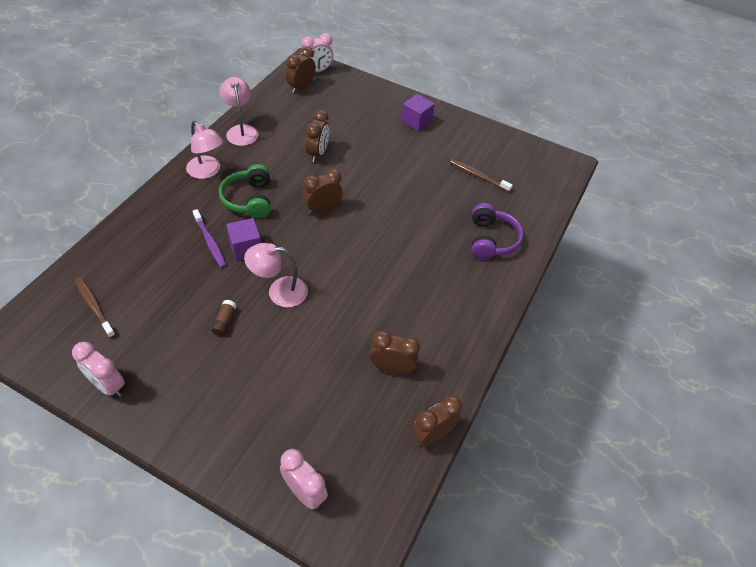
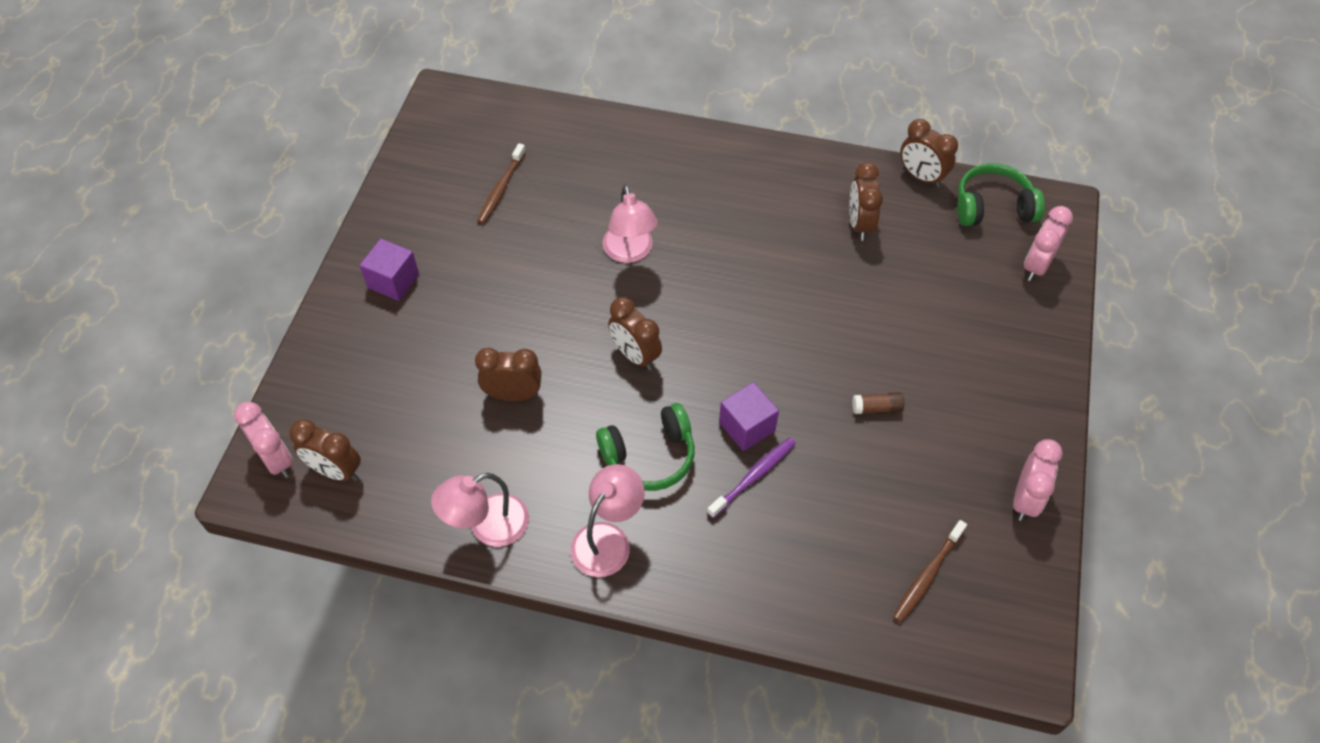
camera: 100 degrees left, 5 degrees up
pink lamp [244,243,308,307] -> pink lamp moved to [602,185,658,263]
purple headphones [471,203,524,259] -> none
none -> green headphones [957,163,1045,226]

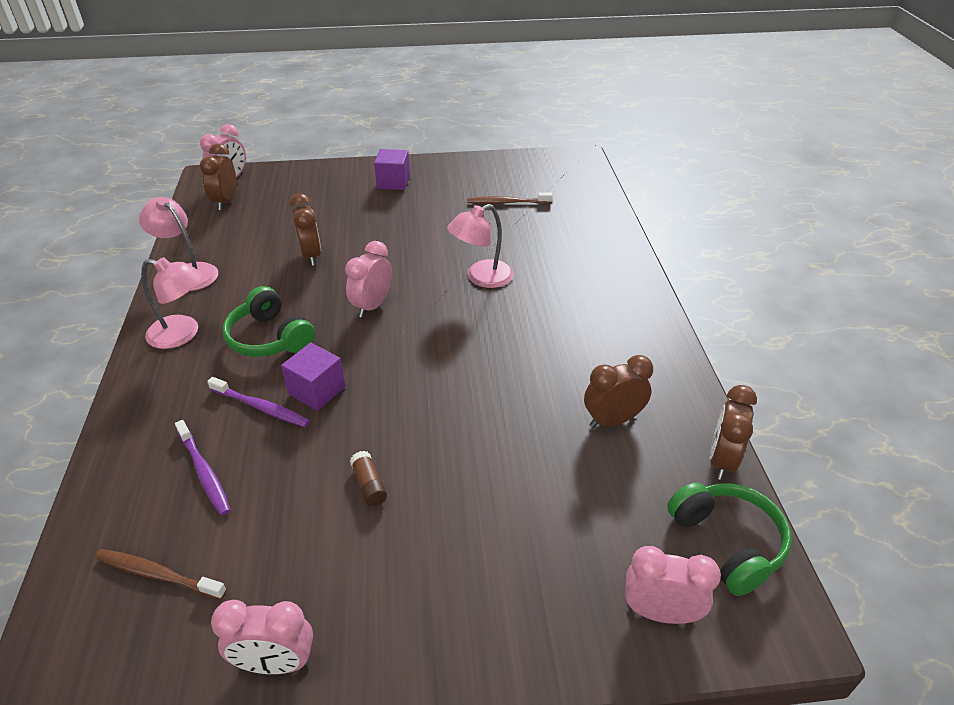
camera: 70 degrees right, 15 degrees down
brown clock [608,297,662,370] -> pink clock [345,241,392,318]
none -> purple toothbrush [175,420,231,516]

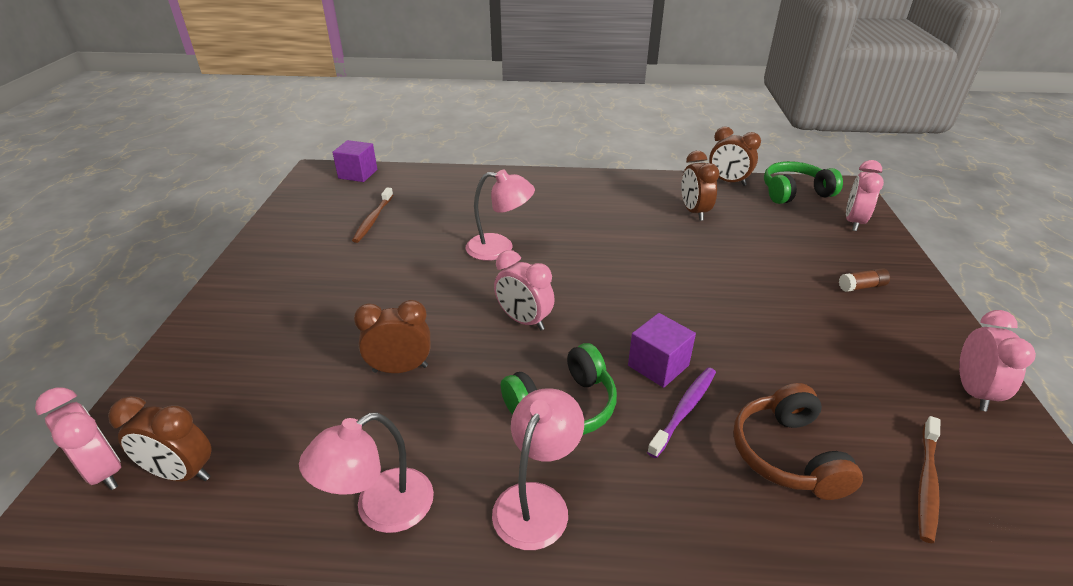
camera: 80 degrees left, 5 degrees down
purple toothbrush [175,420,231,516] -> brown headphones [733,383,863,500]
brown glue stick [350,451,387,506] -> brown glue stick moved to [839,268,890,292]
purple cube [374,149,410,190] -> purple cube moved to [332,140,377,182]
pink lamp [447,204,513,288] -> pink lamp turned 60 degrees counterclockwise [466,170,535,261]

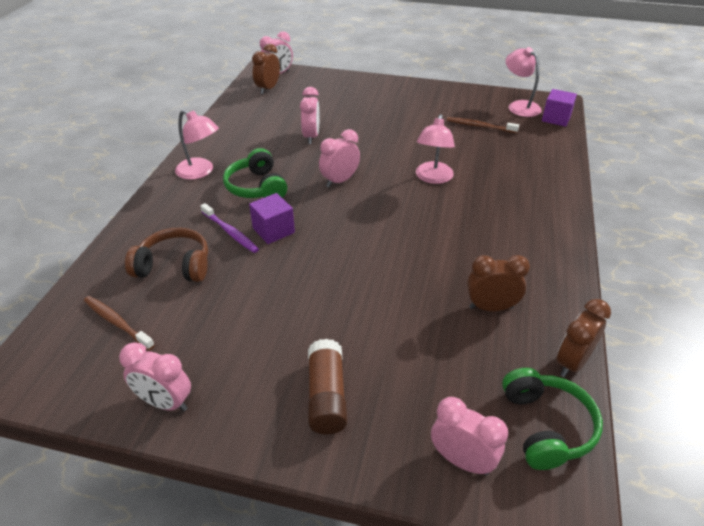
camera: 100 degrees right, 5 degrees up
pink lamp [299,412,434,533] -> pink lamp moved to [506,47,542,117]
brown clock [354,300,430,373] -> pink clock [300,87,319,144]
brown glue stick [839,268,890,292] -> brown glue stick [308,339,347,434], size x1.82

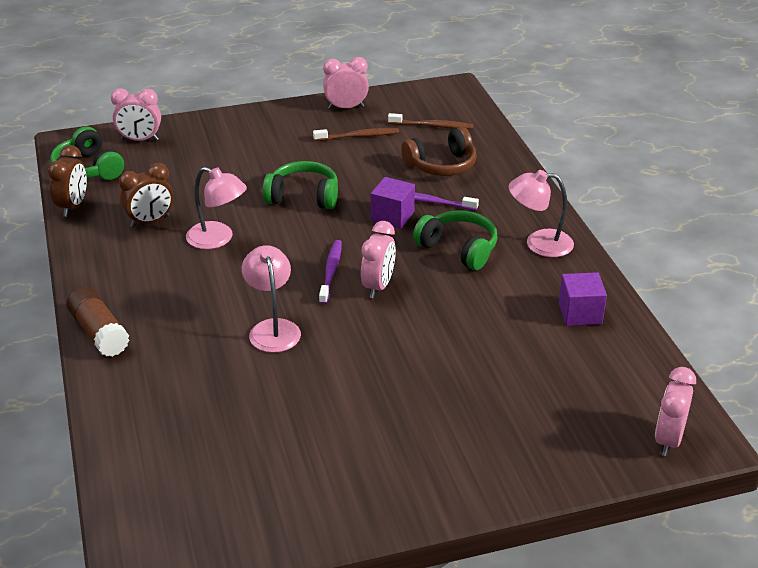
camera: 150 degrees right, 5 degrees down
brown clock [252,44,280,94] -> none
pink clock [300,87,319,144] -> none
brown glue stick [308,339,347,434] -> brown glue stick moved to [66,286,130,357]
brown toothbrush [447,117,519,133] -> brown toothbrush moved to [313,128,399,141]
pink lamp [506,47,542,117] -> pink lamp moved to [186,167,247,249]
purple cube [542,89,577,127] -> purple cube moved to [559,272,607,326]
none -> green headphones [262,161,338,209]
none -> purple toothbrush [319,240,342,305]

